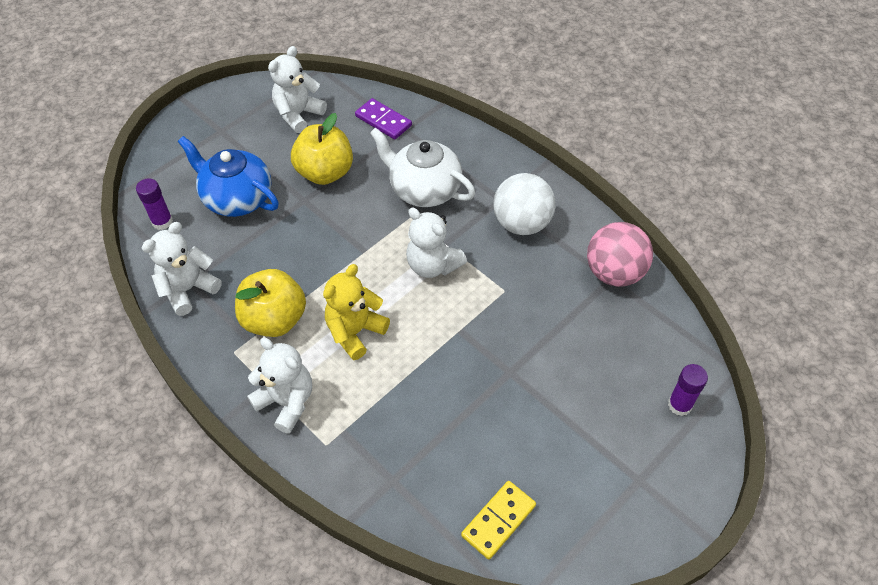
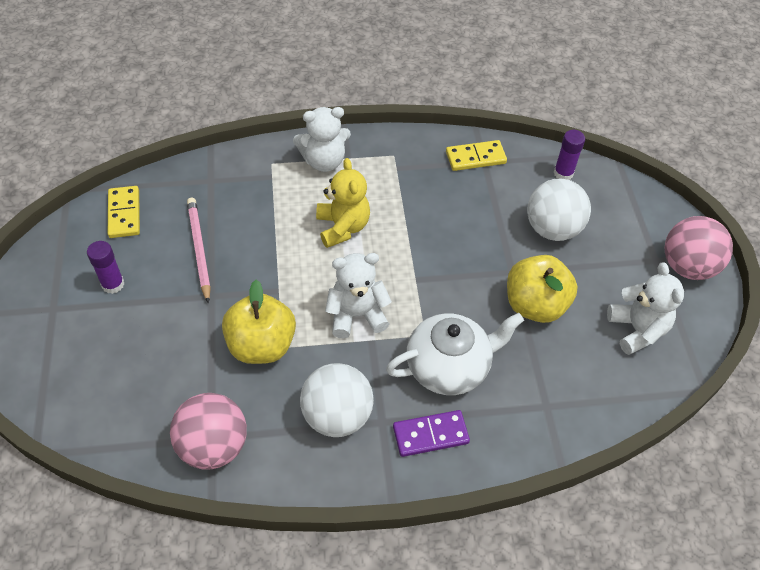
camera: 125 degrees right, 0 degrees up
white teddy bear [142,222,222,316] -> yellow domino [446,140,507,171]
blue teapot [178,136,279,217] -> white ball [527,179,591,241]
yellow apple [235,269,306,337] -> yellow apple moved to [222,280,296,364]
purple domino [355,98,412,139] -> purple domino moved to [393,410,470,457]
purple glue stick [668,364,708,416] -> purple glue stick moved to [87,241,124,294]
none -> pink pencil [187,198,211,303]
none -> pink ball [665,216,733,280]

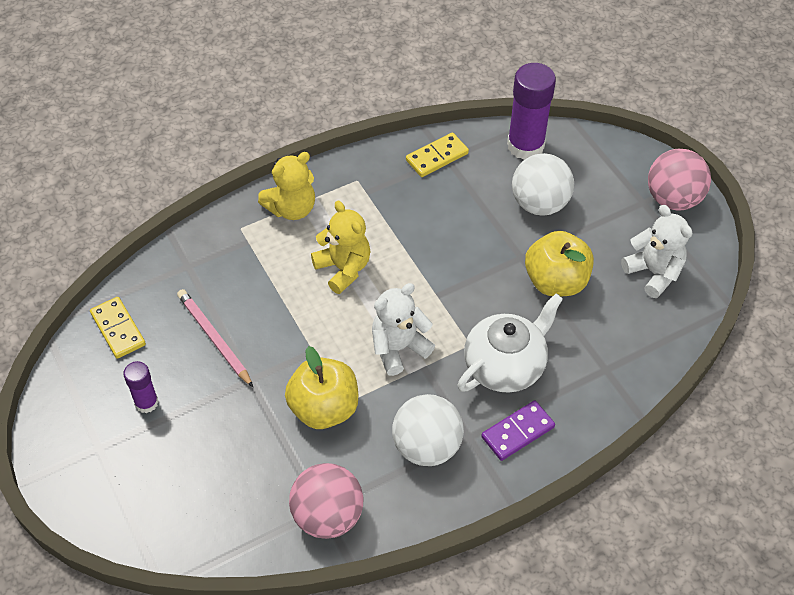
camera: 20 degrees left, 0 degrees up
white teddy bear [293,107,351,172] -> yellow teddy bear [258,152,315,220]
purple glue stick [554,130,585,180] -> purple glue stick [507,63,556,160], size x1.84

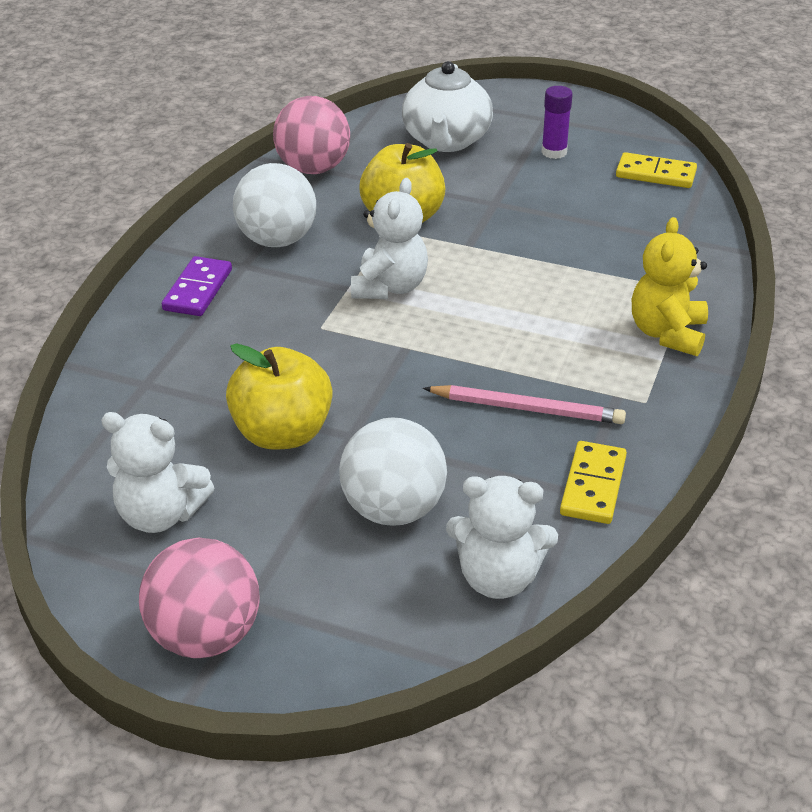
camera: 140 degrees right, 15 degrees down
pink pencil [177,289,253,387] -> pink pencil moved to [423,385,626,424]
yellow teddy bear [311,201,371,294] -> none
white teapot [458,293,563,393] -> white teapot moved to [402,61,493,152]
purple glue stick [507,63,556,160] -> white teddy bear [446,476,558,599]

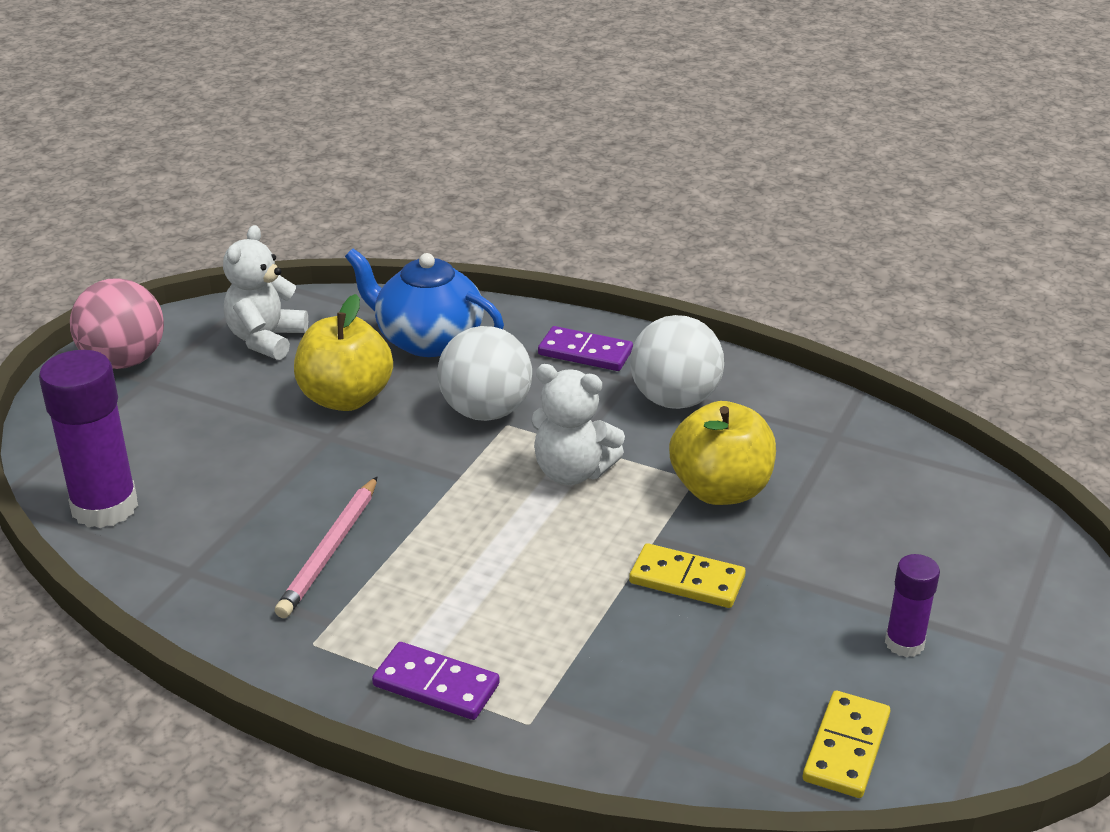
camera: 95 degrees right, 5 degrees down
pink ball [273,96,350,174] -> none
white ball [339,417,447,525] -> white ball moved to [437,326,532,421]
white teapot [402,61,493,152] -> none
white teddy bear [446,476,558,599] -> purple glue stick [39,350,138,528]
yellow domino [560,441,627,524] -> yellow domino moved to [629,543,746,608]
yellow teddy bear [632,217,708,356] -> purple domino [372,642,500,720]
none -> blue teapot [345,248,504,357]

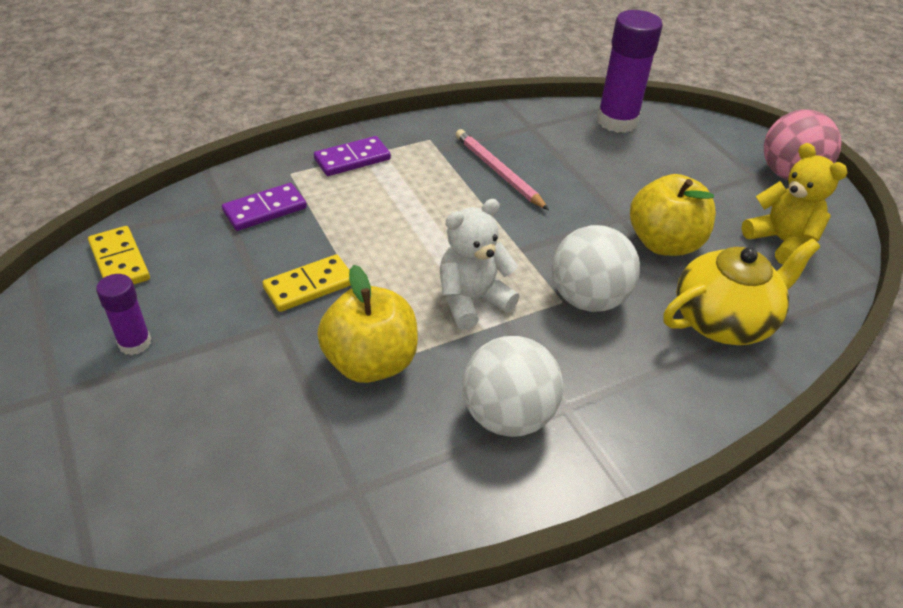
camera: 125 degrees right, 10 degrees up
white teddy bear [223,225,308,360] -> yellow teddy bear [742,143,848,264]
blue teapot [345,248,504,357] -> yellow teapot [664,238,820,345]
purple domino [538,326,633,371] -> purple domino moved to [222,183,307,231]

